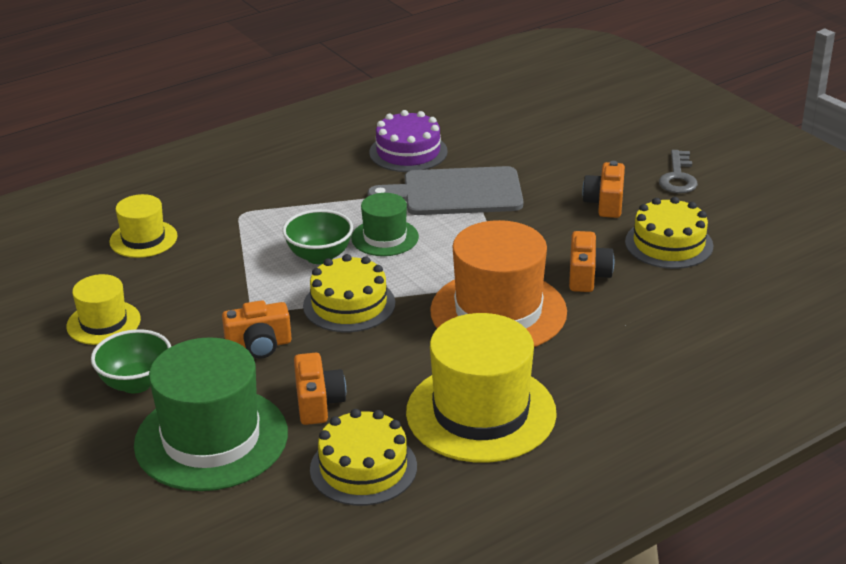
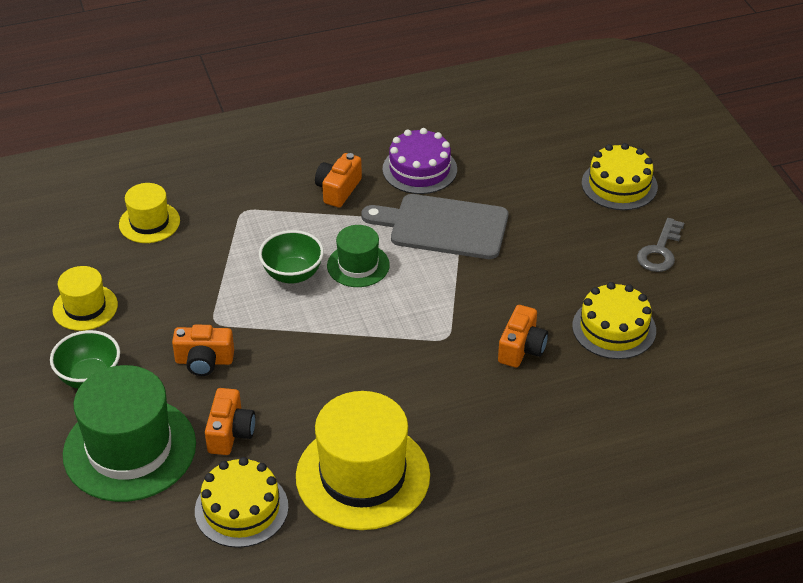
camera: 15 degrees right, 10 degrees up
yellow cake [303,254,395,332] -> yellow cake moved to [582,143,658,210]
orange hat [430,220,567,347] -> none
orange camera [582,161,625,218] -> orange camera moved to [315,153,362,207]

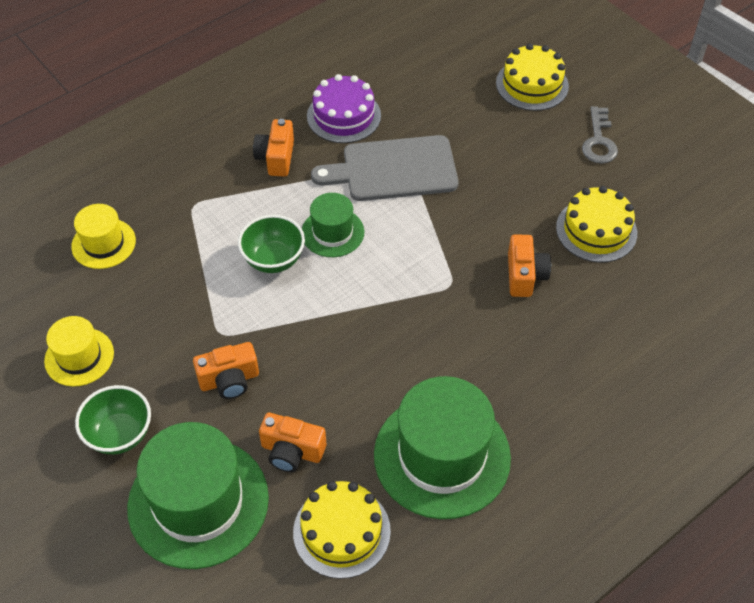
camera: 20 degrees left, 10 degrees up
orange camera [205,388,255,455] -> orange camera turned 120 degrees clockwise [259,413,326,472]
yellow hat [296,391,430,530] -> green hat [374,376,511,519]

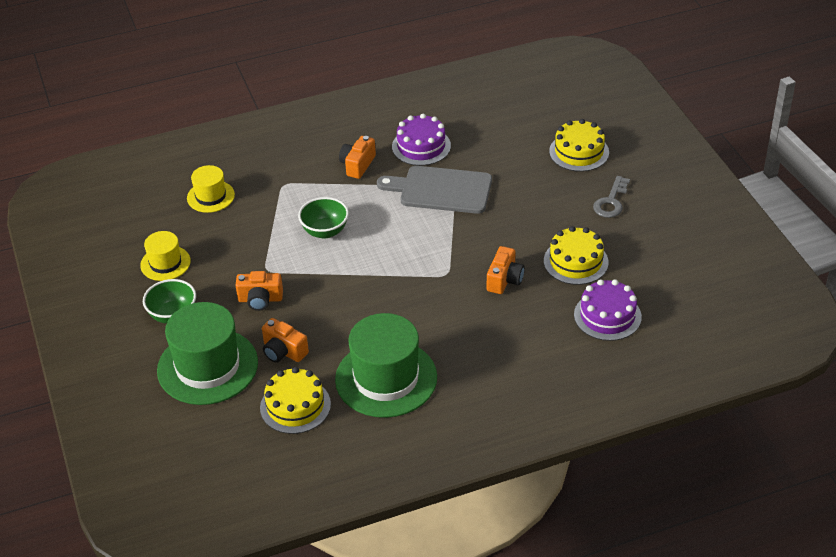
camera: 20 degrees right, 10 degrees down
green hat [302,193,364,257] -> none
none -> purple cake [574,279,642,341]

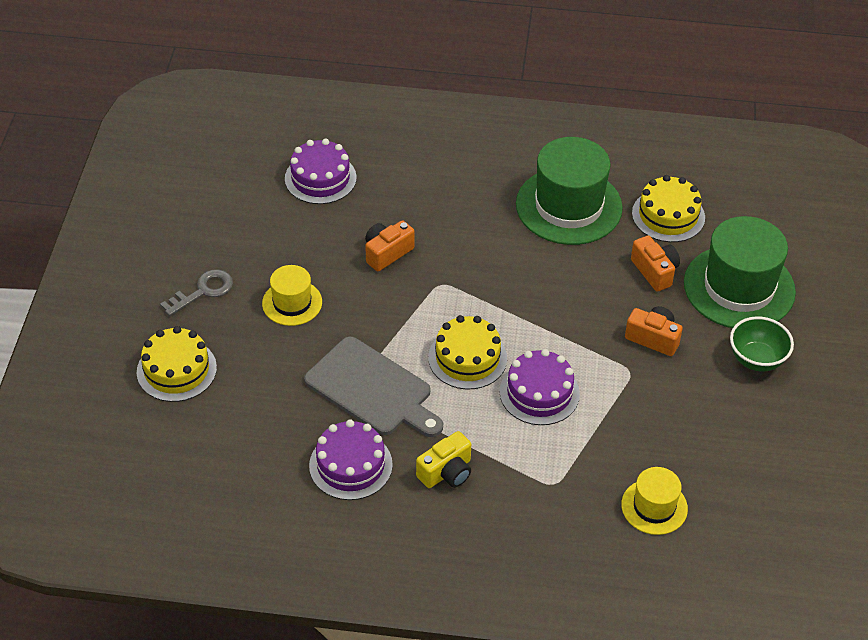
camera: 155 degrees left, 5 degrees up
yellow hat [140,231,191,281] -> yellow hat moved to [262,265,322,326]
green bowl [298,197,349,239] -> purple cake [500,349,580,425]
orange camera [339,136,376,179] -> yellow camera [416,431,471,488]
yellow cake [544,226,609,285] -> yellow cake moved to [428,315,507,389]

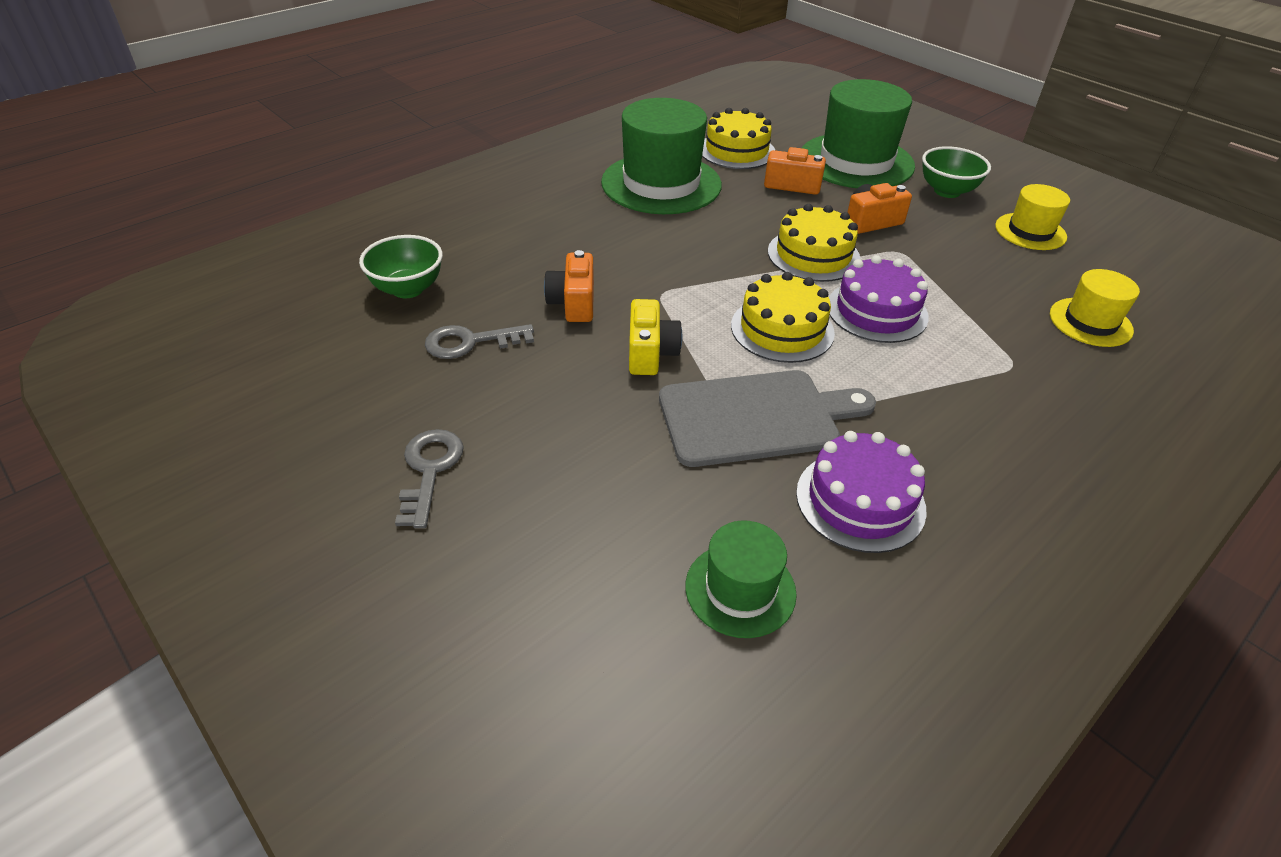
camera: 50 degrees left, 5 degrees down
yellow cake [137,326,217,402] -> yellow cake moved to [768,204,861,282]
yellow hat [262,265,322,326] -> yellow hat moved to [995,184,1070,250]
purple cake [285,139,357,204] -> green bowl [359,235,443,298]
yellow camera [416,431,471,488] -> yellow camera moved to [629,299,682,375]
none -> grey key [425,324,534,359]
none -> green hat [685,520,797,638]

